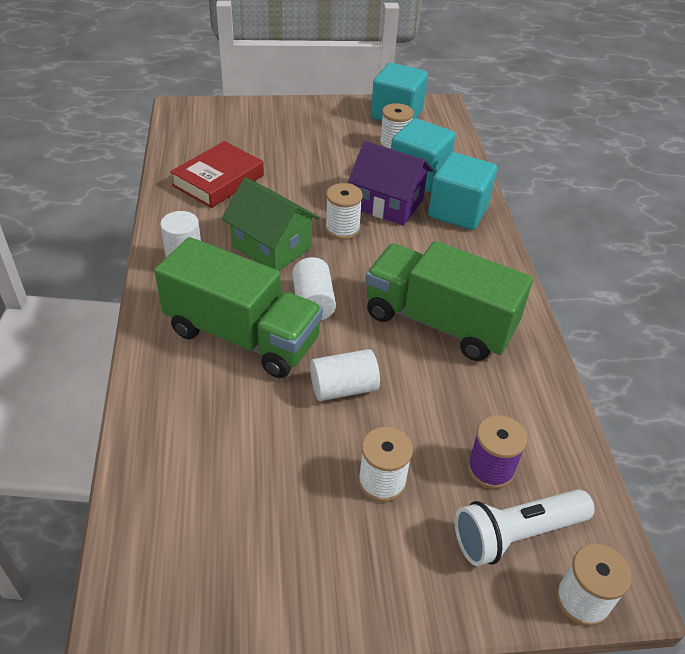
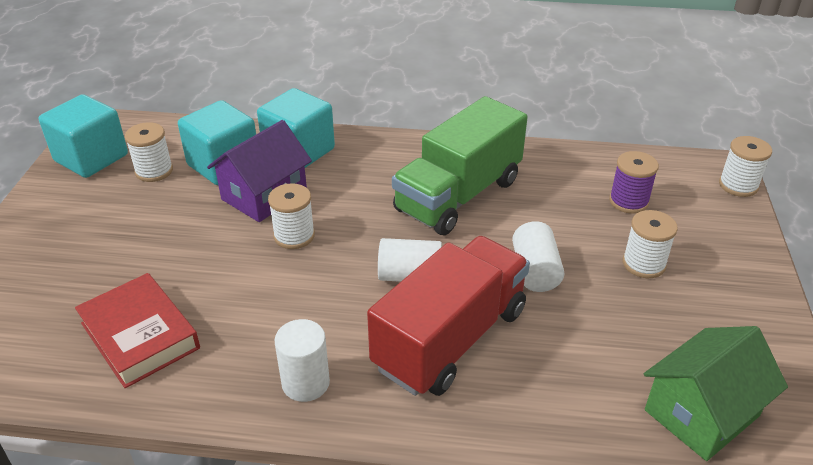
camera: 75 degrees left, 5 degrees down
green truck [154,237,323,378] -> red truck [367,236,530,396]
green house [221,177,319,271] -> green house moved to [644,326,788,461]
white flashlight [455,489,595,566] -> none

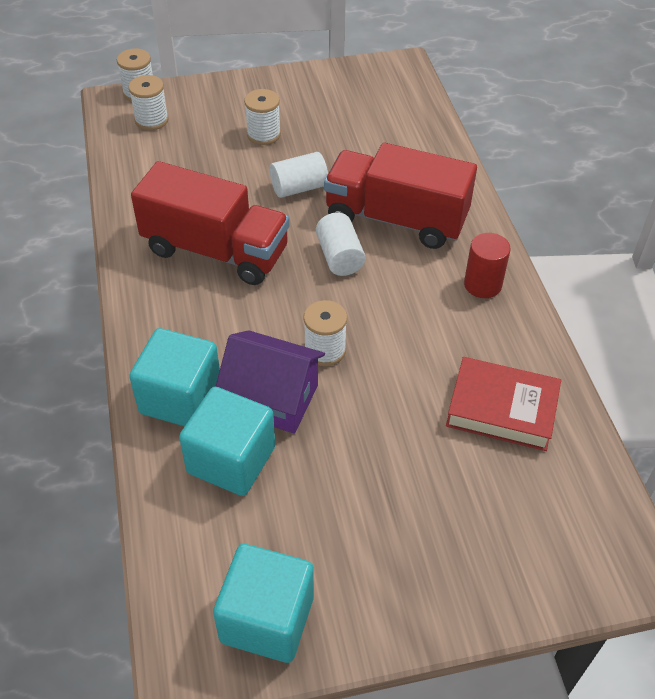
camera: 110 degrees left, 10 degrees up
red book [75,273,200,388] -> red book turned 75 degrees clockwise [446,357,561,451]
white spool [125,122,173,182] -> white spool moved to [128,75,169,130]
white cylinder [275,319,330,402] -> red cylinder [464,233,510,298]
green truck [392,96,528,235] -> red truck [131,161,290,285]
purple spool [609,151,659,214] -> none
green house [644,326,788,461] -> none

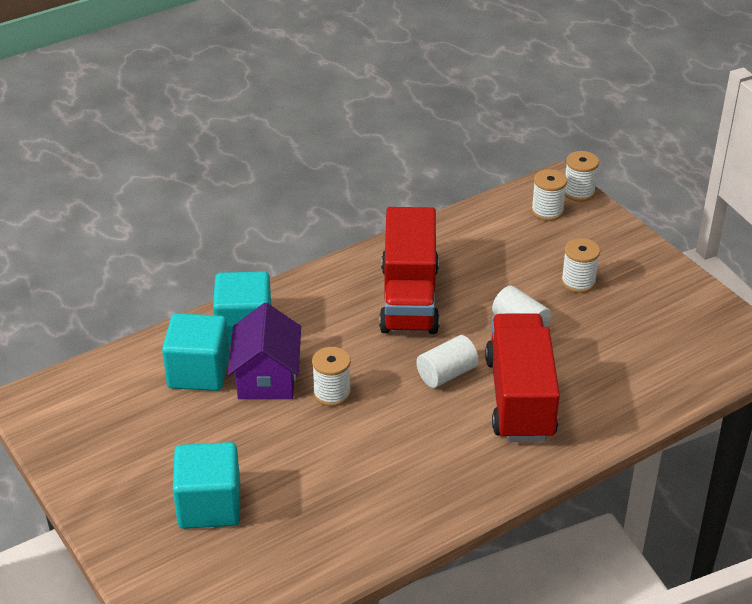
camera: 70 degrees right, 10 degrees down
turquoise cube [213,544,314,663] -> turquoise cube moved to [173,442,240,529]
red book [446,357,561,451] -> none
red cylinder [464,233,510,298] -> none

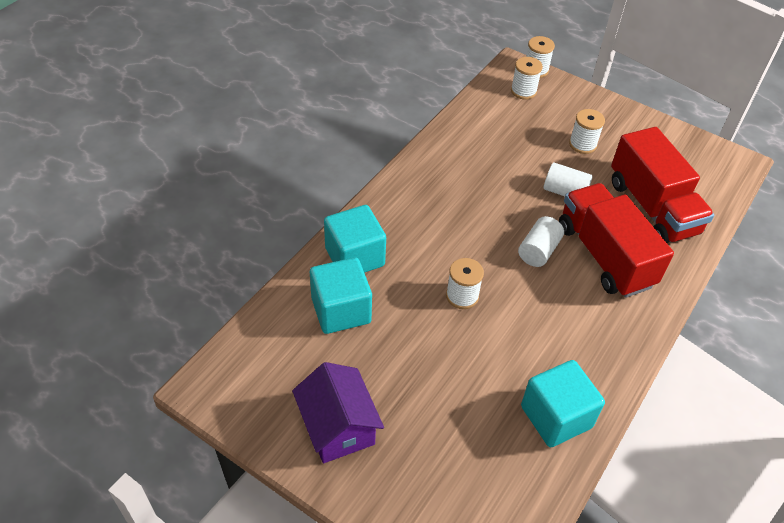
camera: 25 degrees left, 10 degrees up
turquoise cube [173,442,240,529] -> turquoise cube moved to [521,360,605,447]
purple house [228,303,301,399] -> purple house moved to [292,362,384,463]
red truck [379,207,440,334] -> red truck moved to [611,127,714,244]

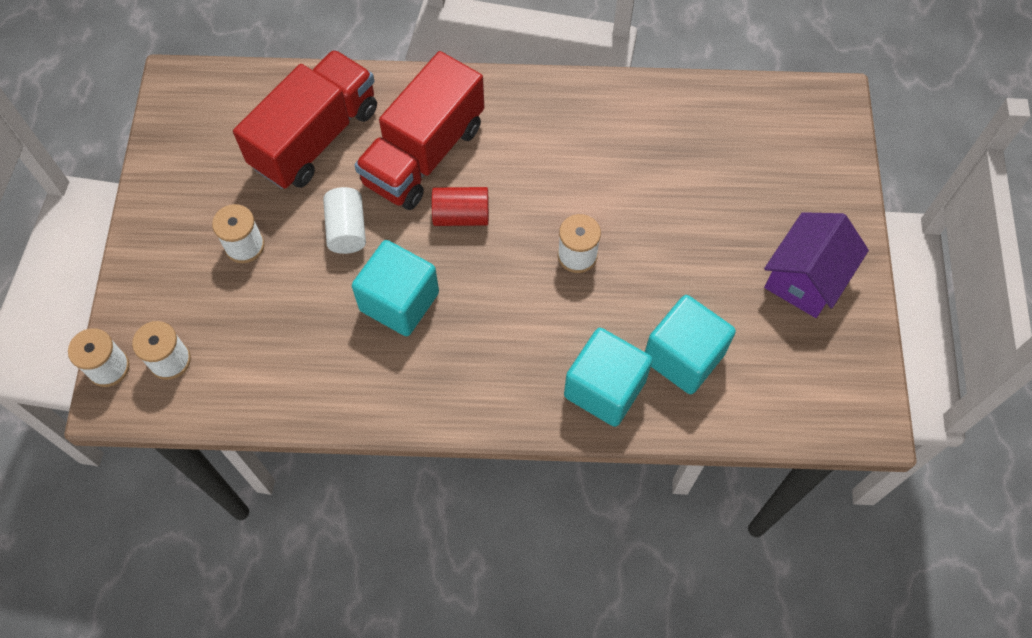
camera: 120 degrees left, 15 degrees up
white cylinder [518,216,564,267] -> red cylinder [432,187,489,226]
turquoise cube [521,360,605,447] -> turquoise cube moved to [352,240,439,336]

